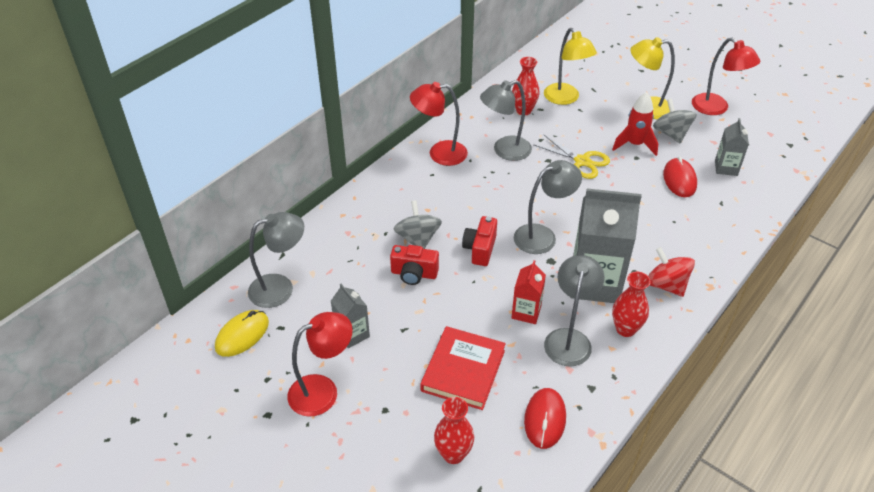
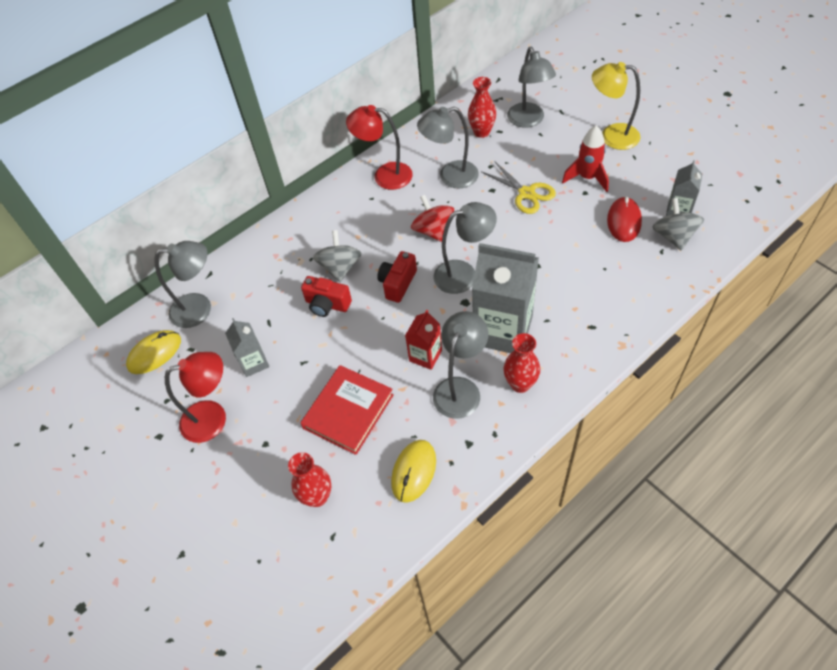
camera: 15 degrees right, 10 degrees up
red mouse [524,388,566,449] -> yellow mouse [391,440,436,503]
yellow lamp [544,28,597,105] -> grey lamp [507,47,556,128]
red spinning top [648,247,695,297] -> red spinning top moved to [411,195,454,242]
grey spinning top [653,98,697,144] -> grey spinning top moved to [652,198,704,250]
red lamp [692,37,760,115] -> none

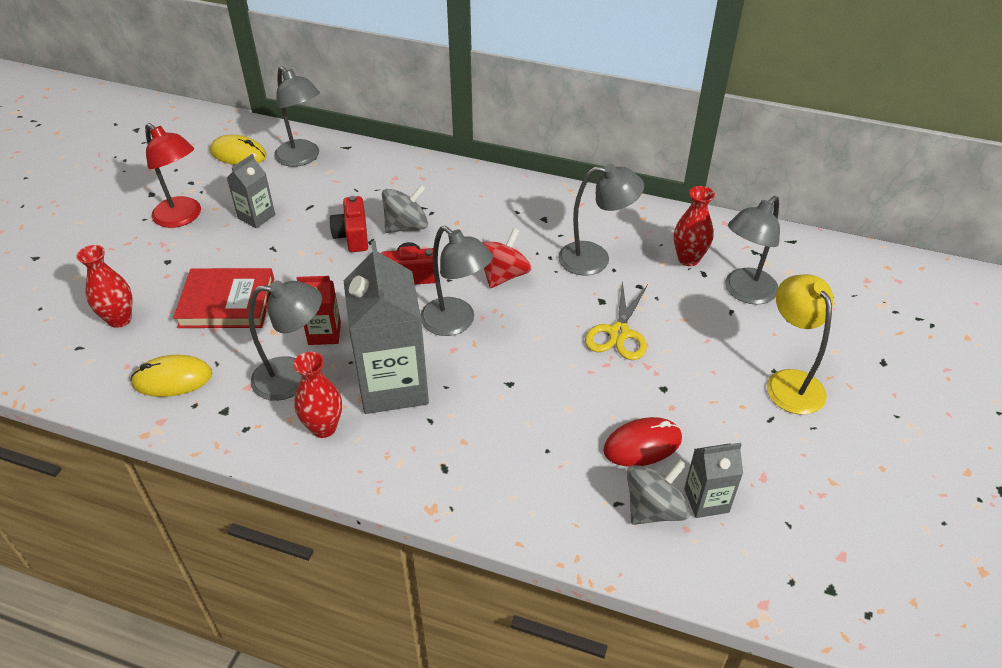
camera: 55 degrees right, 10 degrees down
red lamp [346,105,413,190] -> none
grey lamp [417,107,479,189] -> grey lamp turned 135 degrees clockwise [558,164,644,276]
red rocket [562,125,609,192] -> none

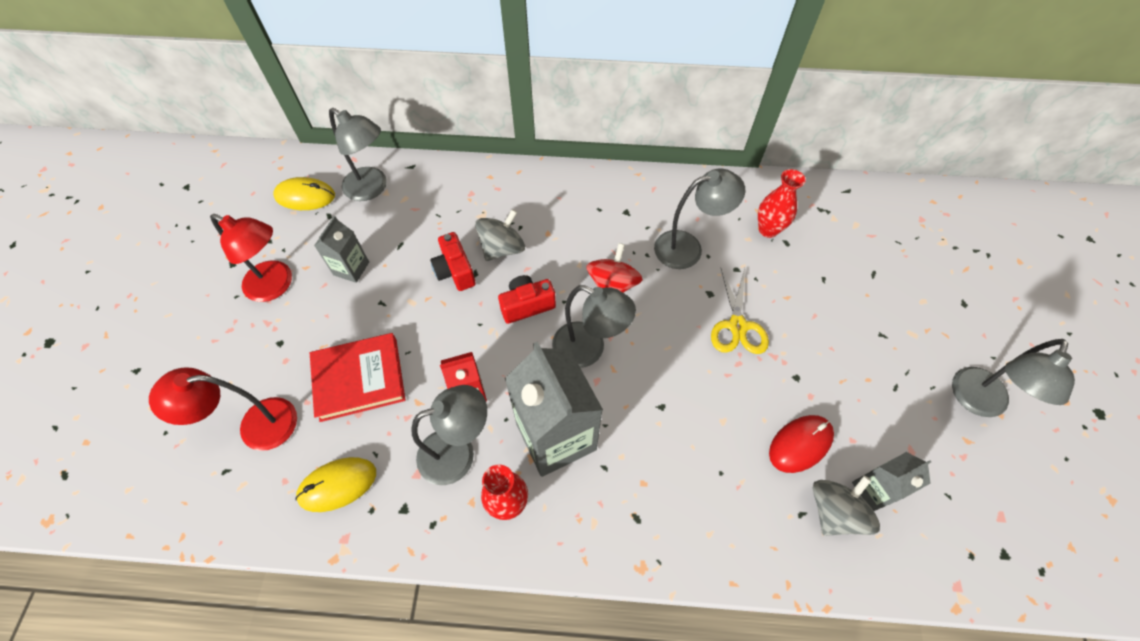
camera: 15 degrees left, 15 degrees up
red vase [76,245,132,328] -> red lamp [149,367,297,451]
grey lamp [725,196,780,304] -> grey lamp moved to [952,339,1075,417]
yellow lamp [767,274,833,415] -> none

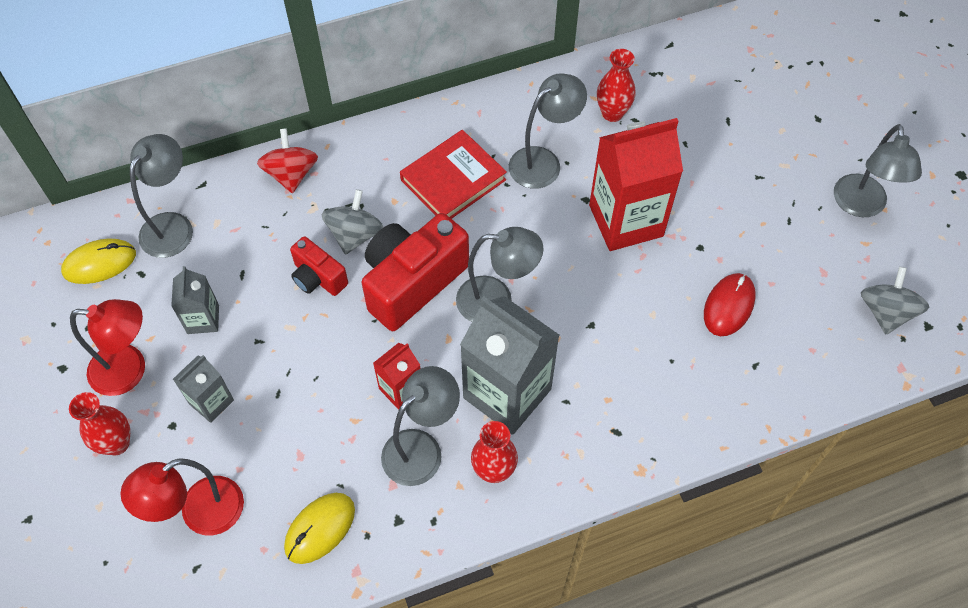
camera: 25 degrees left, 0 degrees up
red book [310,333,405,422] -> red book moved to [400,130,507,219]
grey lamp [329,108,387,201] -> grey lamp turned 75 degrees counterclockwise [130,134,193,258]
red camera [498,275,556,324] -> red camera [362,213,469,331], size x1.88
red spinning top [586,243,643,293] -> red spinning top moved to [257,128,318,193]
yellow scissors [711,268,769,354] -> red carton [589,118,683,251]
grey spinning top [813,475,880,536] -> grey spinning top moved to [861,267,929,334]
grey carton [852,452,931,511] -> grey carton moved to [173,355,234,423]
none -> red vase [69,392,130,455]

